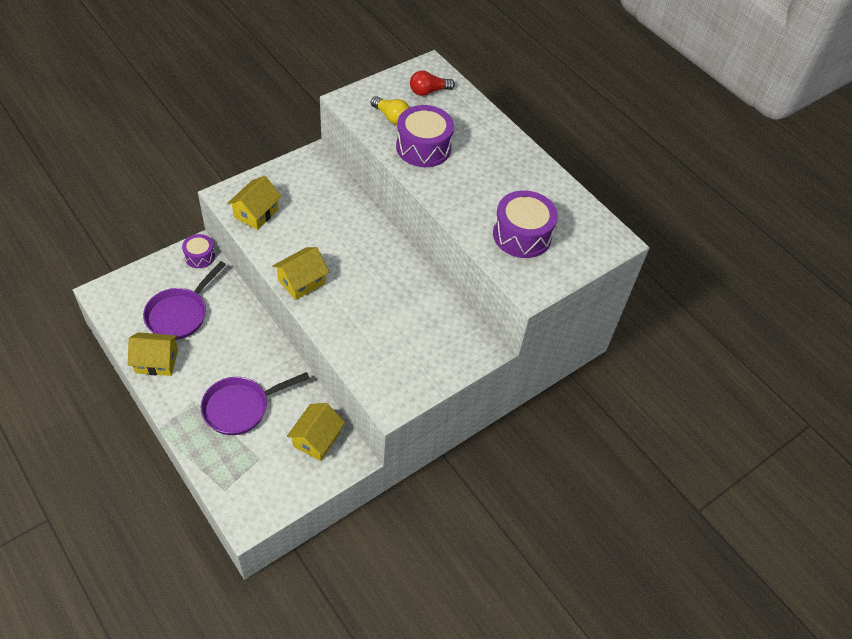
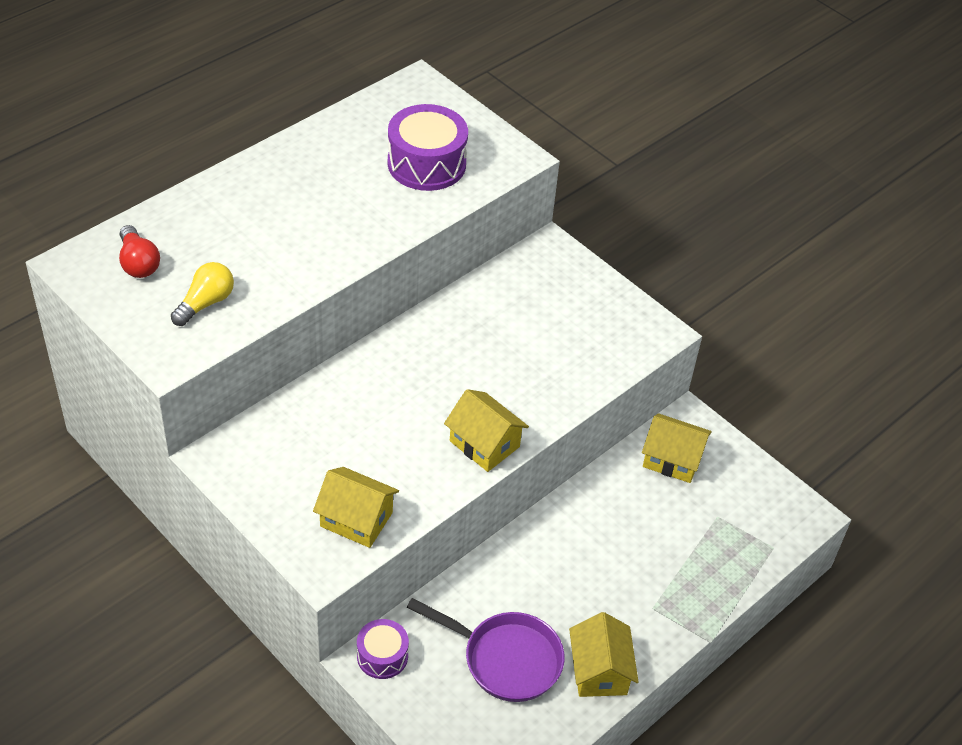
camera: 95 degrees left, 5 degrees down
purple pan [201,372,310,435] -> none
purple drum [396,105,454,167] -> none

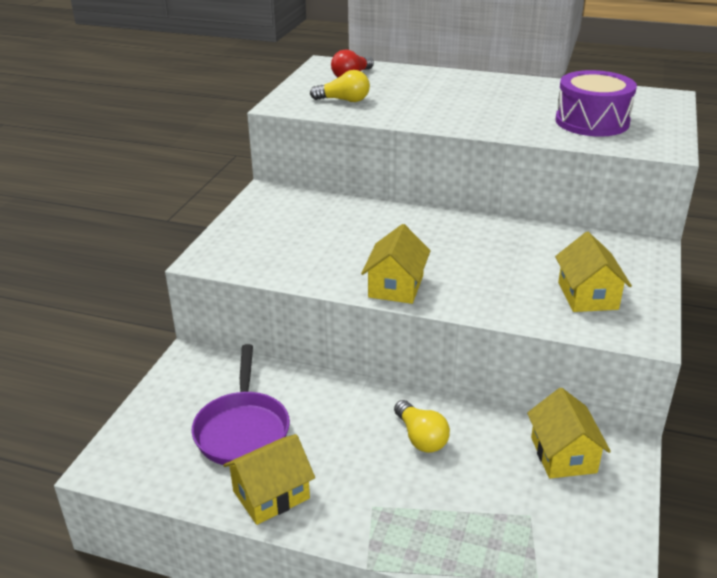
camera: 65 degrees right, 15 degrees down
yellow house [313,467,399,548] -> yellow house moved to [555,232,632,312]
purple drum [357,619,409,679] -> none
none -> yellow light bulb [394,400,450,453]

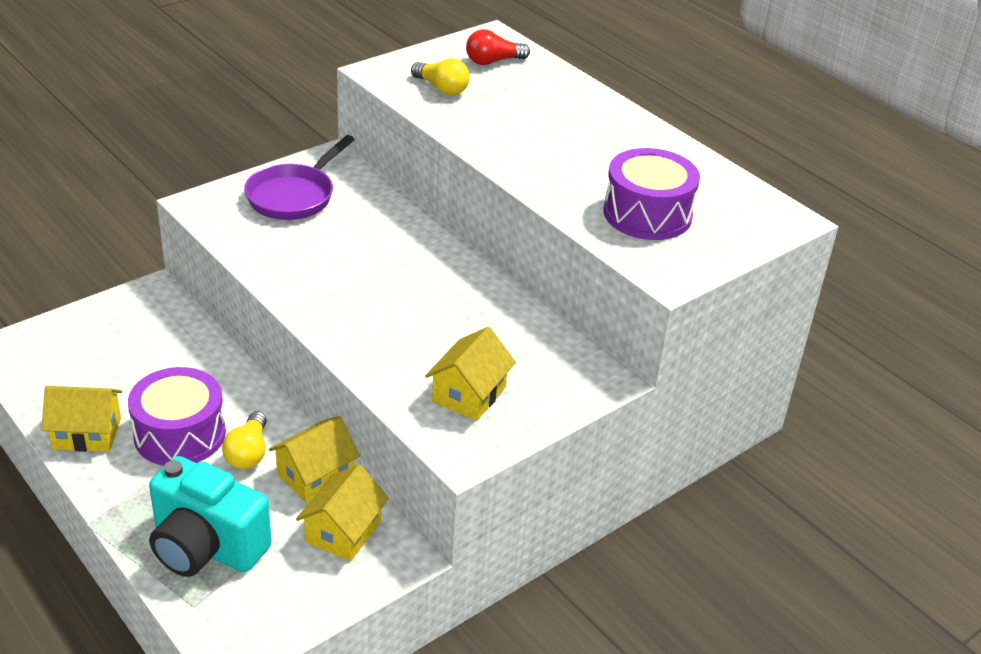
camera: 30 degrees right, 5 degrees up
purple pan [192,344,290,465] -> purple pan moved to [244,135,355,220]
yellow house [361,224,431,304] -> yellow house moved to [269,416,360,503]
none -> purple drum [128,367,226,466]
none -> turquoise camera [149,456,272,577]

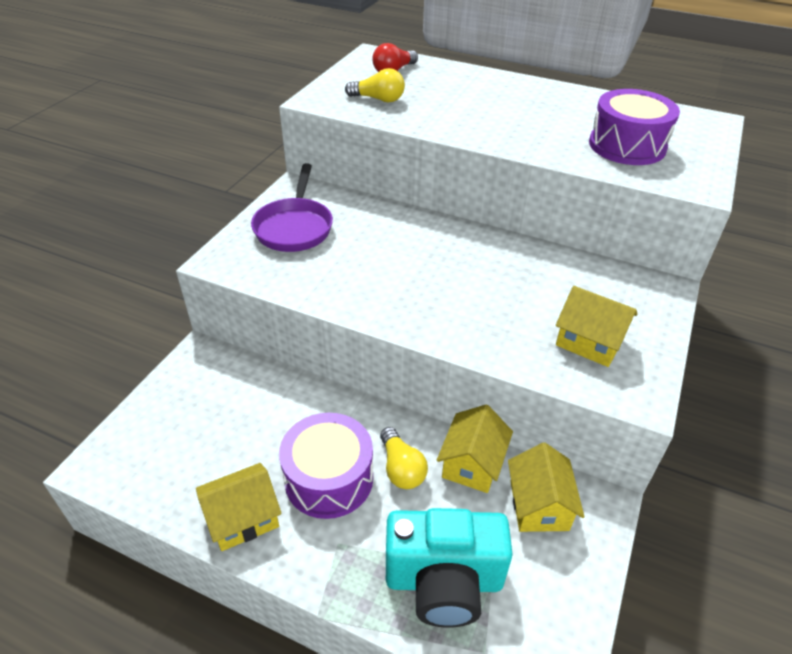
camera: 25 degrees left, 5 degrees up
yellow house [425,327,516,421] -> yellow house turned 60 degrees counterclockwise [556,286,638,367]

